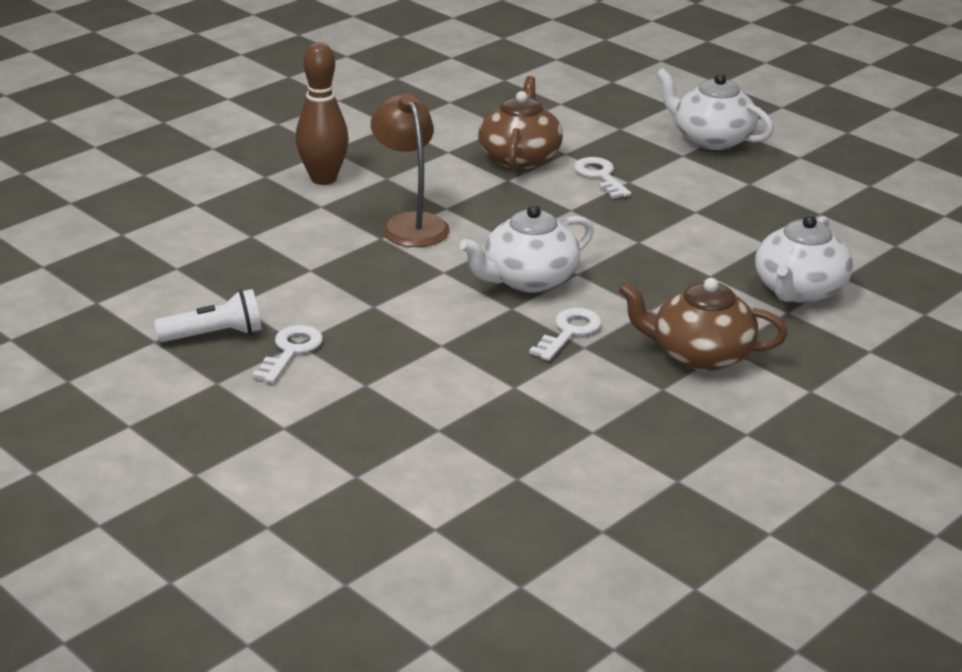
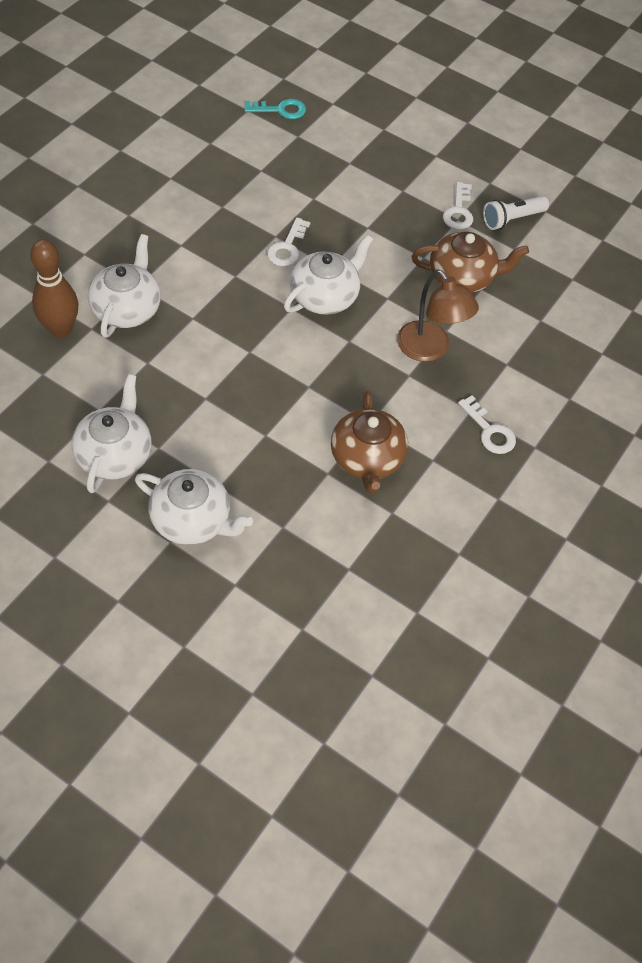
camera: 165 degrees right, 25 degrees up
brown bowling pin [296,42,349,185] -> brown bowling pin moved to [30,239,78,338]
white key [574,157,631,199] -> white key moved to [458,395,516,454]
brown teapot [618,278,788,371] -> brown teapot moved to [412,232,529,293]
none -> white teapot [72,374,151,493]
none -> turquoise key [244,99,306,119]

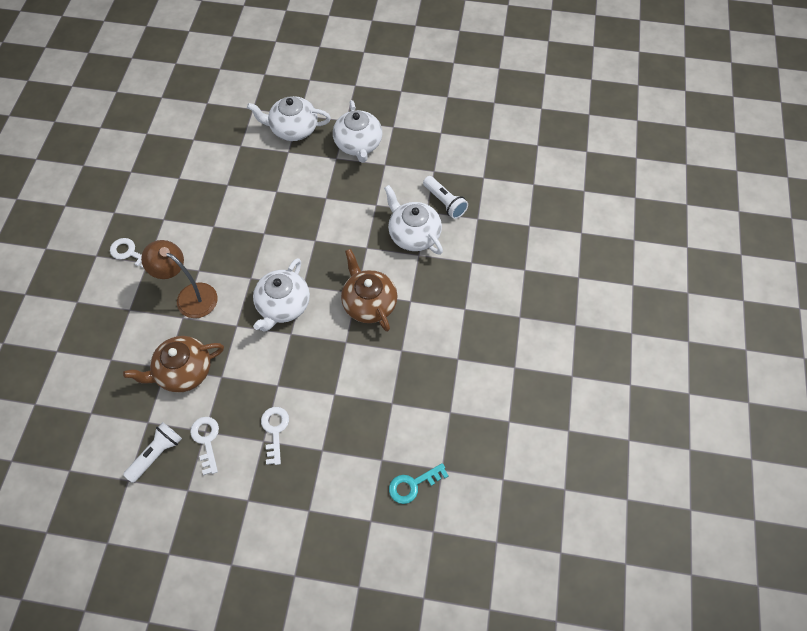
camera: 160 degrees right, 5 degrees up
brown bowling pin [30,239,78,338] -> white flashlight [423,176,468,219]
white teapot [88,234,161,338] -> white teapot turned 150 degrees clockwise [384,185,443,255]
white key [267,217,310,267] -> white key moved to [261,407,289,465]
brown teapot [331,390,408,493] -> brown teapot moved to [341,249,397,332]

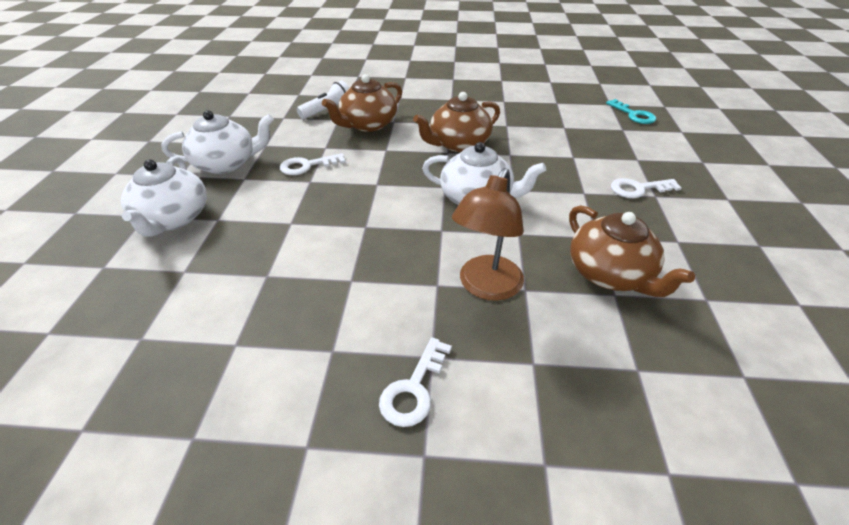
camera: 95 degrees left, 20 degrees down
white flashlight [123,422,182,483] -> none
white key [190,417,219,475] -> white key moved to [280,153,346,175]
white teapot [384,185,443,255] -> brown teapot [322,74,402,132]

